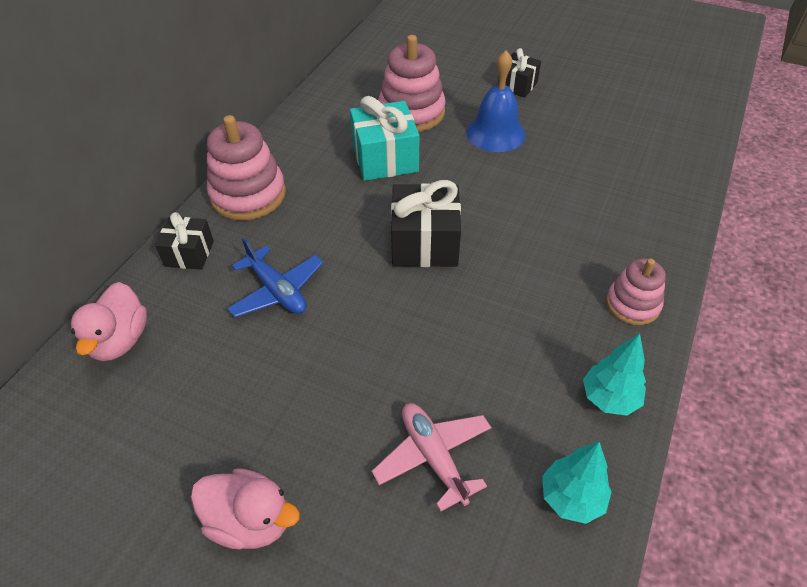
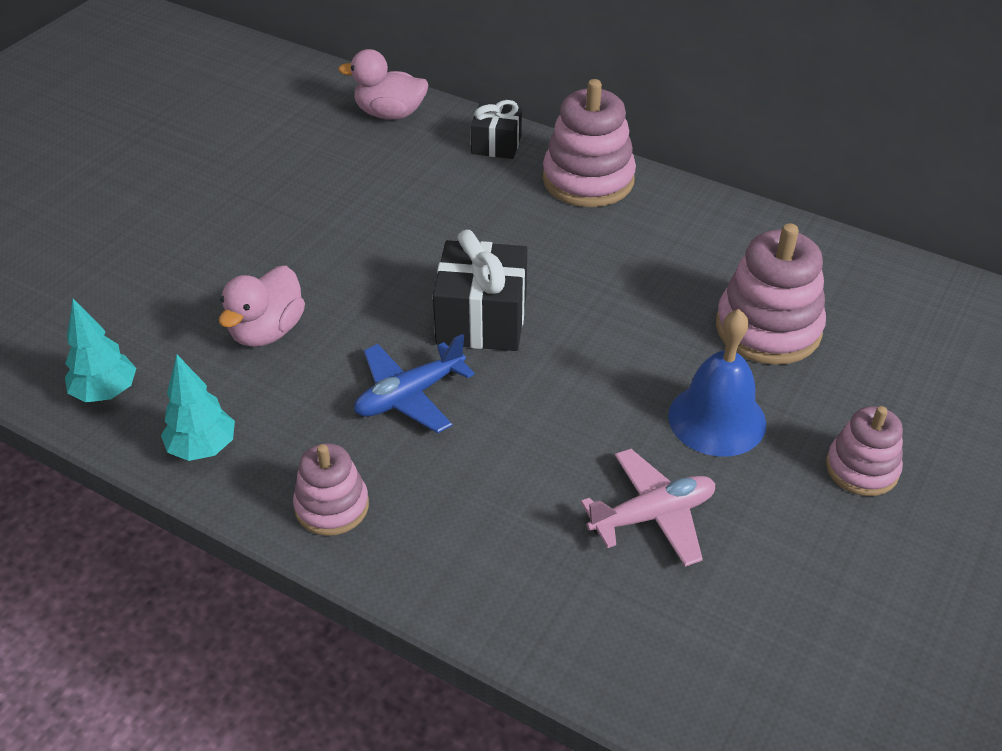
camera: 95 degrees right, 5 degrees down
pink duck [191,468,300,550] -> pink duck moved to [219,266,305,347]
blue plane [227,238,323,317] -> blue plane moved to [354,334,475,433]
turquoise gift [350,96,420,181] -> none
pink plane [372,403,492,512] -> pink plane moved to [581,449,716,567]
black gift [498,48,541,98] -> pink stacking toy [826,406,903,496]

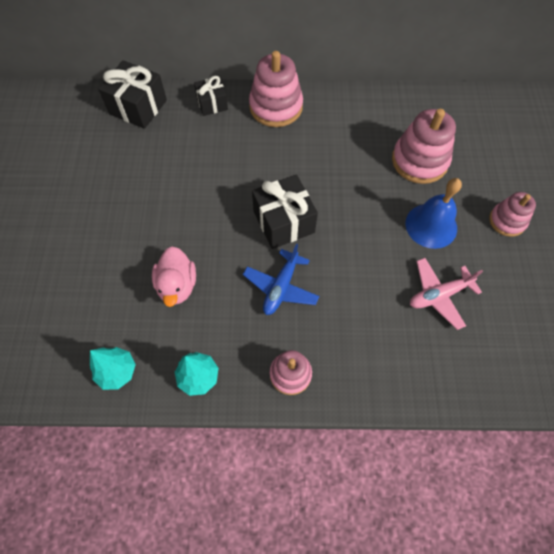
camera: 30 degrees left, 20 degrees up
pink duck [338,49,429,120] -> black gift [98,60,167,129]
pink plane [581,449,716,567] -> pink plane turned 150 degrees counterclockwise [410,258,483,330]

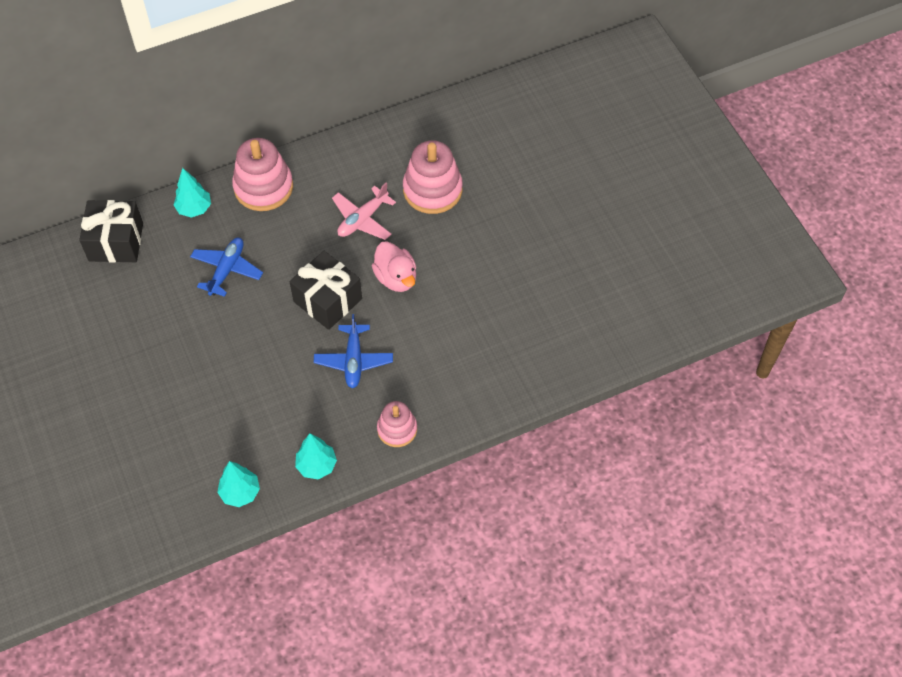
camera: 25 degrees left, 5 degrees down
pink duck [152,246,196,307] -> pink duck moved to [372,241,416,292]
black gift [194,76,228,116] -> turquoise tree [174,168,211,218]
blue bell [405,178,462,249] -> none
pink plane [410,258,483,330] -> pink plane moved to [332,183,396,240]
pink stacking toy [489,192,536,237] -> none
none -> blue plane [190,237,263,297]

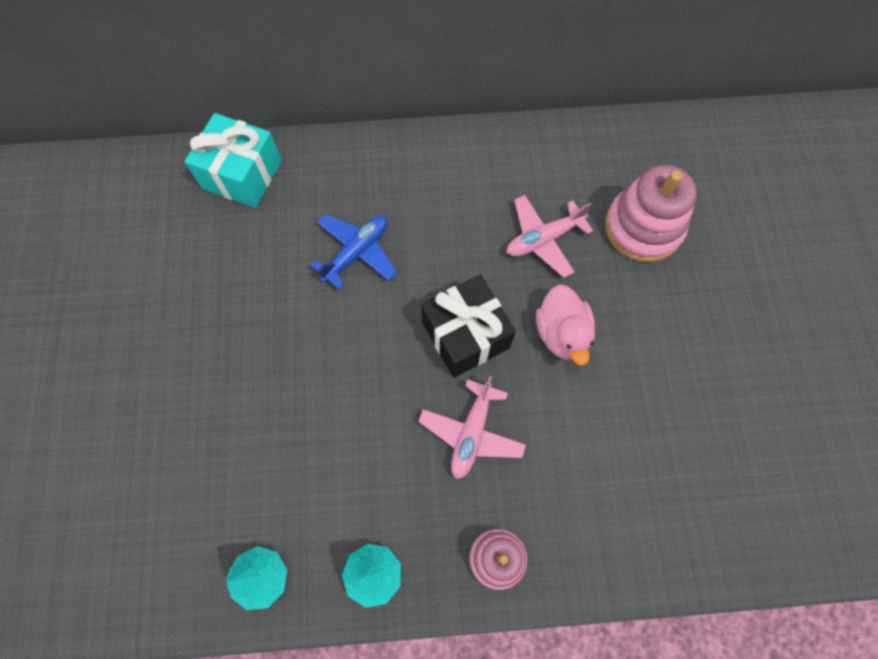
camera: 20 degrees right, 10 degrees up
black gift [79,200,143,263] -> turquoise gift [185,113,282,208]
turquoise tree [174,168,211,218] -> none
pink stacking toy [232,138,293,211] -> none
blue plane [314,314,393,388] -> pink plane [418,376,526,479]

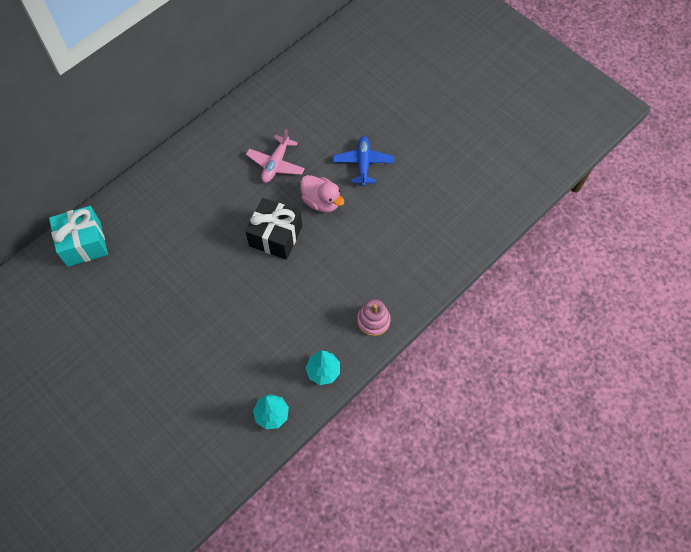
camera: 40 degrees left, 5 degrees down
blue plane [310,214,398,290] -> blue plane moved to [333,136,394,186]
pink plane [418,376,526,479] -> none
pink stacking toy [605,165,697,262] -> none

